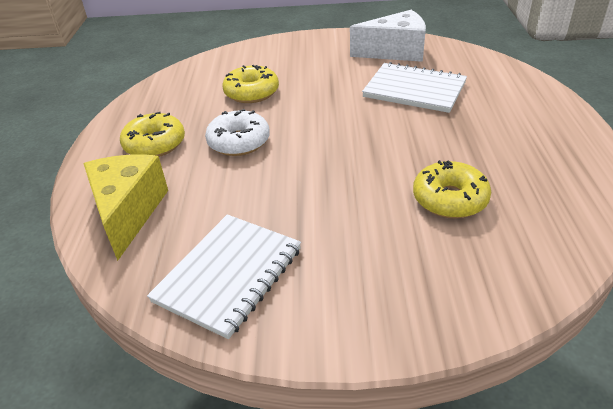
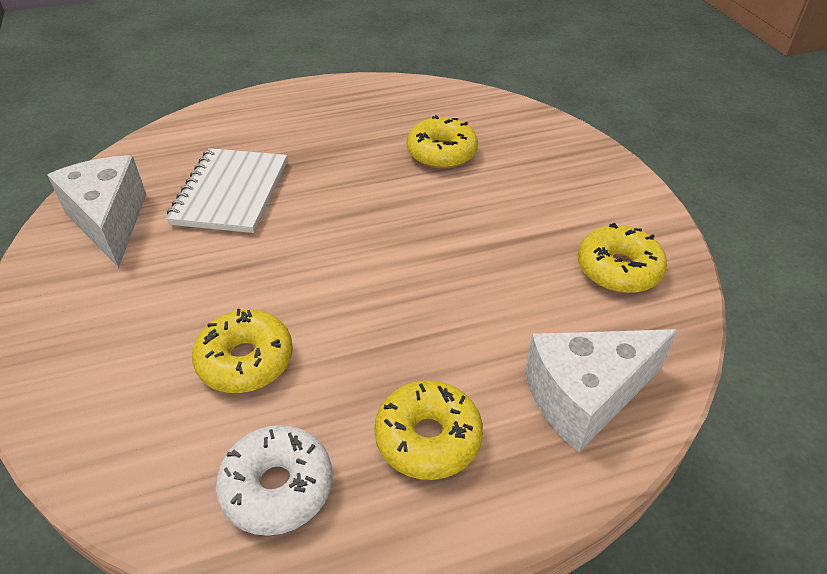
camera: 110 degrees left, 5 degrees up
yellow cheese [83,154,168,261] -> white cheese [525,329,678,453]
white notebook [147,214,301,339] -> yellow donut [578,223,667,293]
white donut [205,109,270,156] -> white donut moved to [216,425,333,536]

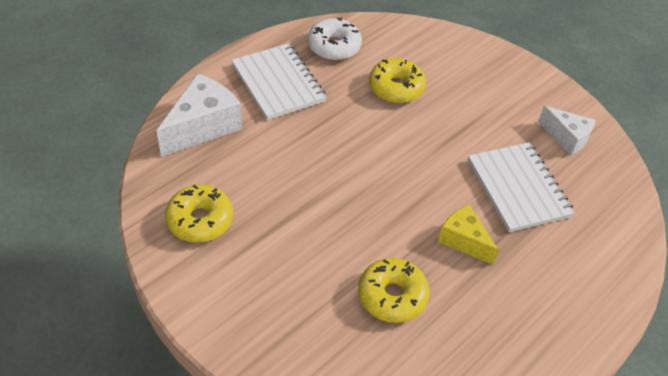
camera: 150 degrees right, 5 degrees up
white cheese [48,155,146,268] -> white cheese [538,106,596,155], size x0.63
yellow donut [374,380,483,480] -> white notebook [231,43,327,120]
none -> yellow cheese [438,205,499,265]

